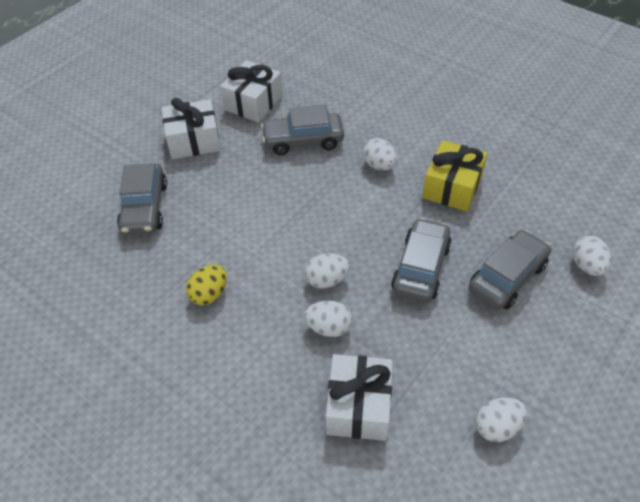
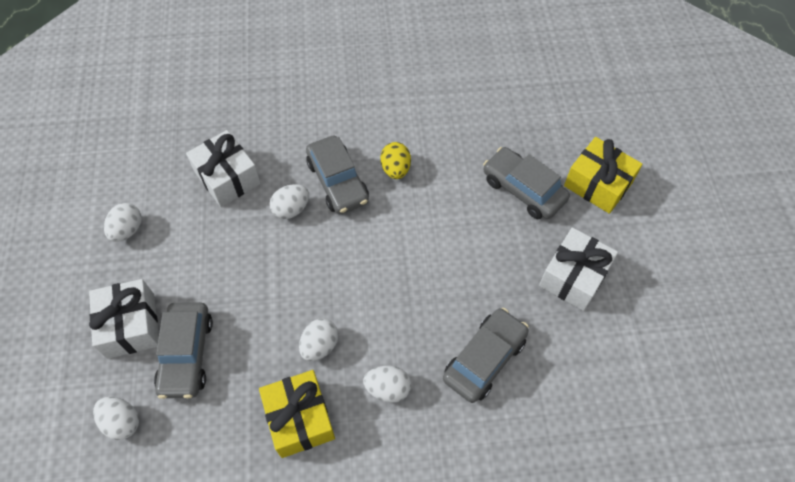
camera: 135 degrees right, 10 degrees up
white gift [220,60,283,122] -> white gift moved to [89,279,159,359]
white egg [305,253,350,289] -> white egg moved to [299,319,338,361]
grey car [391,218,452,302] -> grey car moved to [306,136,369,214]
none -> yellow gift [564,137,643,214]

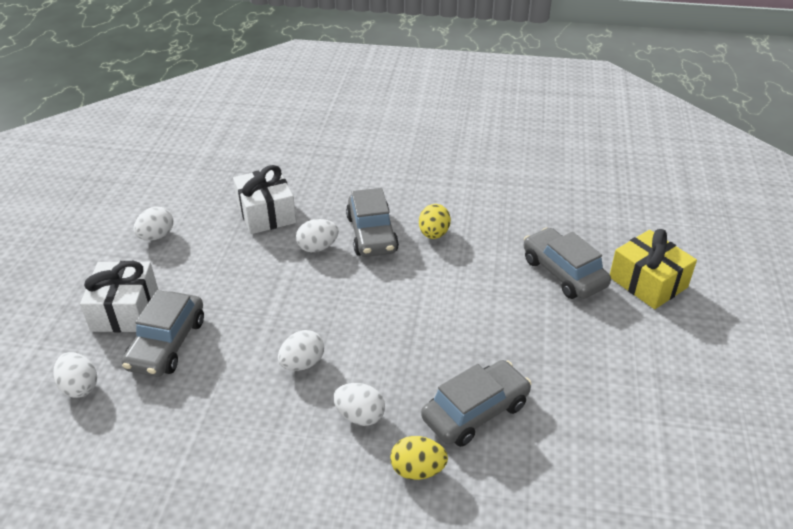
camera: 15 degrees right, 20 degrees down
yellow gift [259,370,335,458] -> none
white gift [539,227,618,311] -> none
none -> yellow egg [391,436,448,480]

